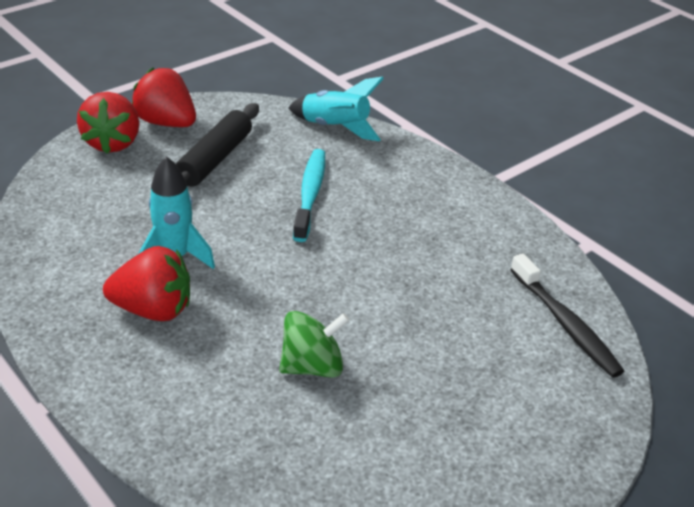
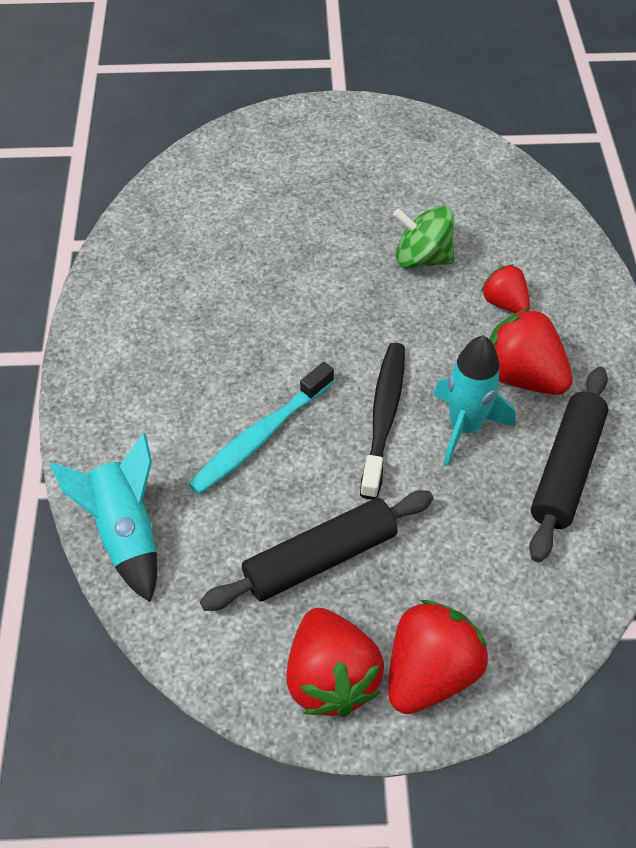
camera: 140 degrees left, 15 degrees up
black toothbrush [510,253,624,378] -> black toothbrush moved to [360,343,405,500]
none -> red strawberry [481,264,530,313]
none -> black rolling pin [529,367,608,562]

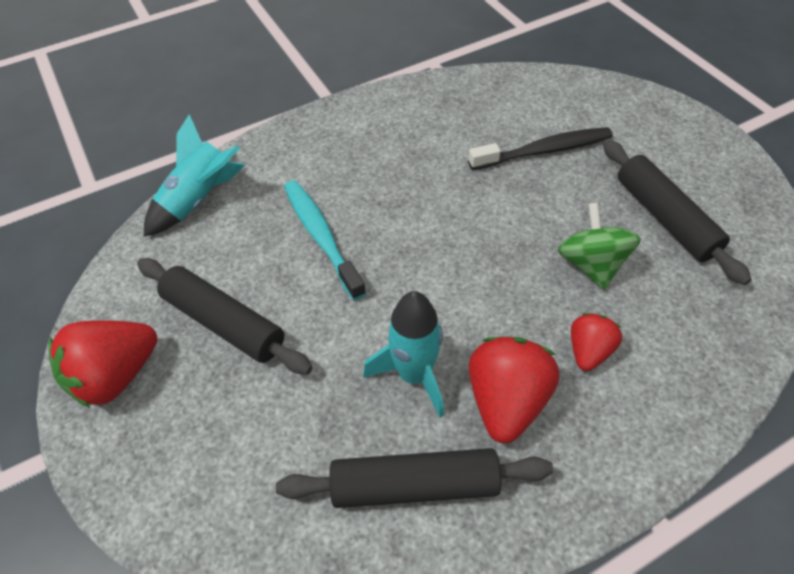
camera: 65 degrees right, 0 degrees up
turquoise toothbrush [188,362,334,495] -> turquoise toothbrush turned 45 degrees clockwise [284,180,366,300]
black toothbrush [360,343,405,500] -> black toothbrush moved to [468,127,613,170]
red strawberry [388,600,488,714] -> none
none -> black rolling pin [603,140,752,285]

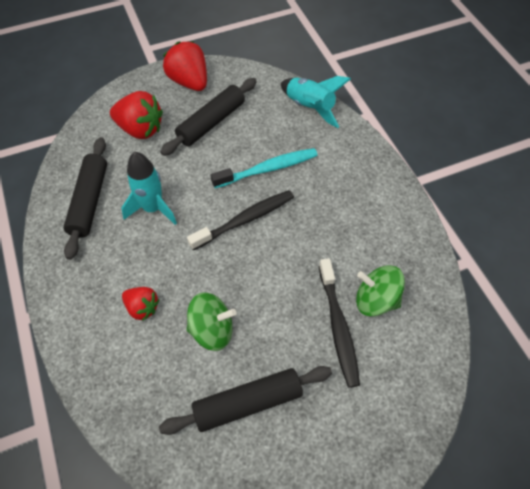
camera: 95 degrees right, 5 degrees up
red strawberry [469,337,559,443] -> red strawberry moved to [110,91,163,139]
none -> black toothbrush [187,190,294,250]
none -> green spinning top [356,265,405,317]

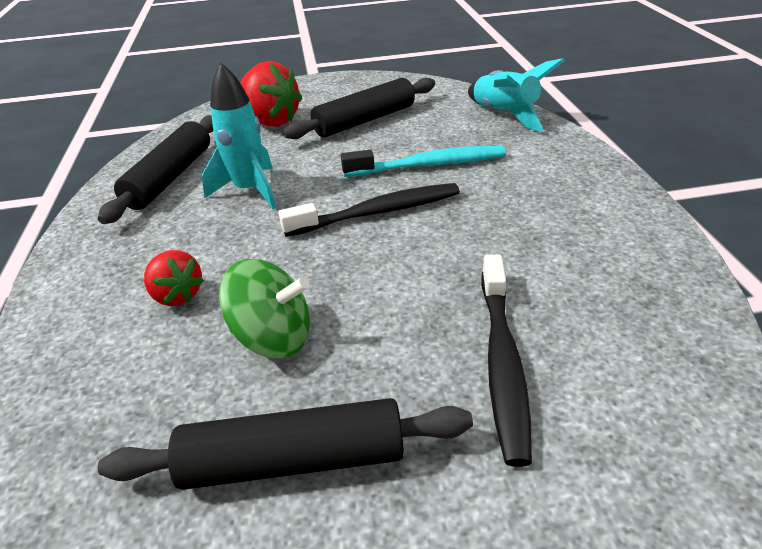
camera: 15 degrees right, 20 degrees down
red strawberry [163,41,207,91] -> none
green spinning top [356,265,405,317] -> none

